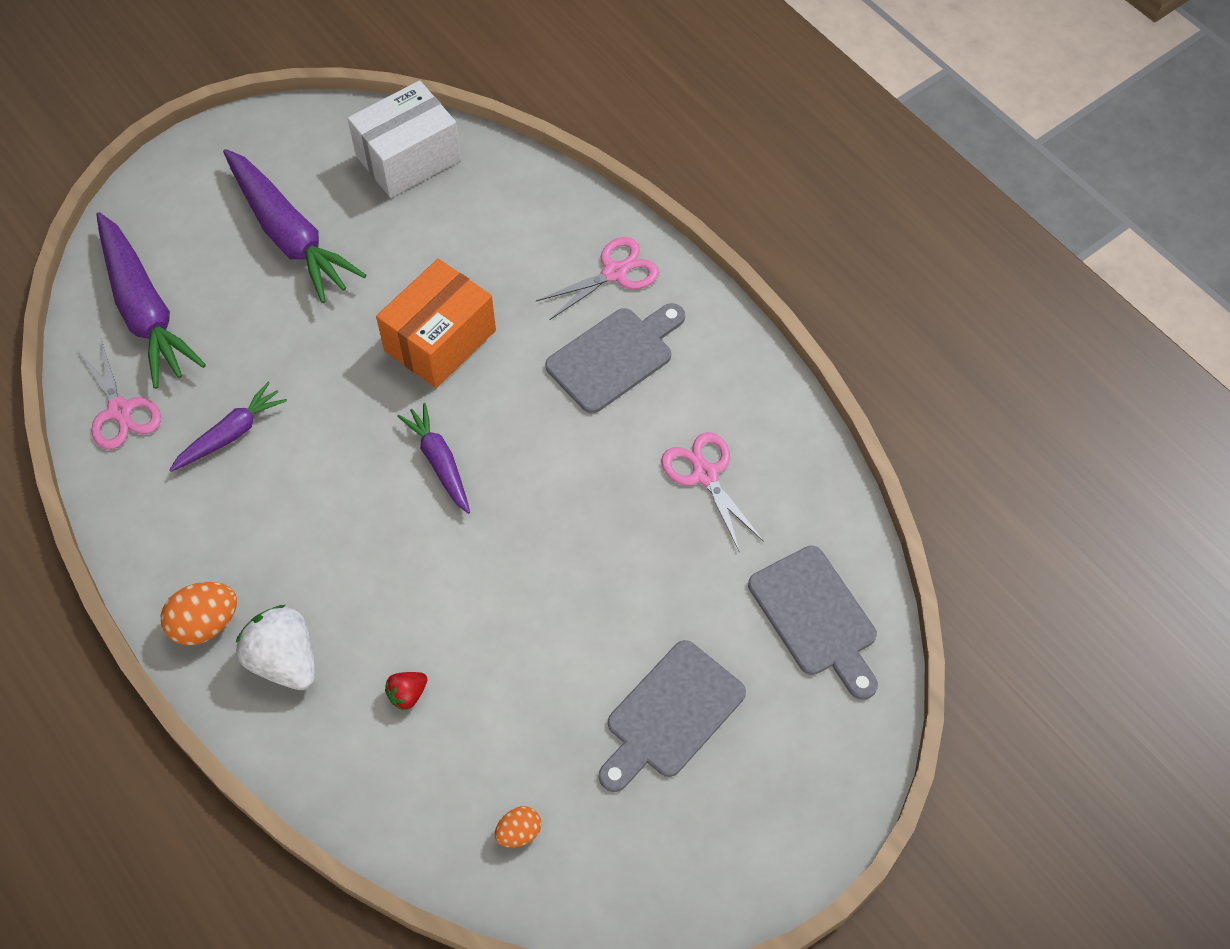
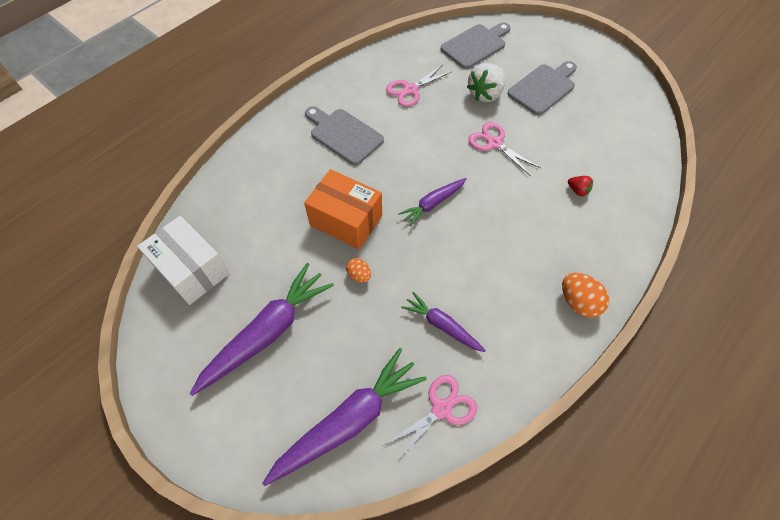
camera: 100 degrees left, 0 degrees up
white strawberry [236,605,316,690] -> white strawberry moved to [467,63,505,102]
orange egg [495,806,541,848] -> orange egg moved to [346,258,371,283]
pink scissors [536,237,659,320] -> pink scissors moved to [468,122,540,176]
grey cutting board [599,640,746,792] -> grey cutting board turned 75 degrees counterclockwise [508,61,577,115]

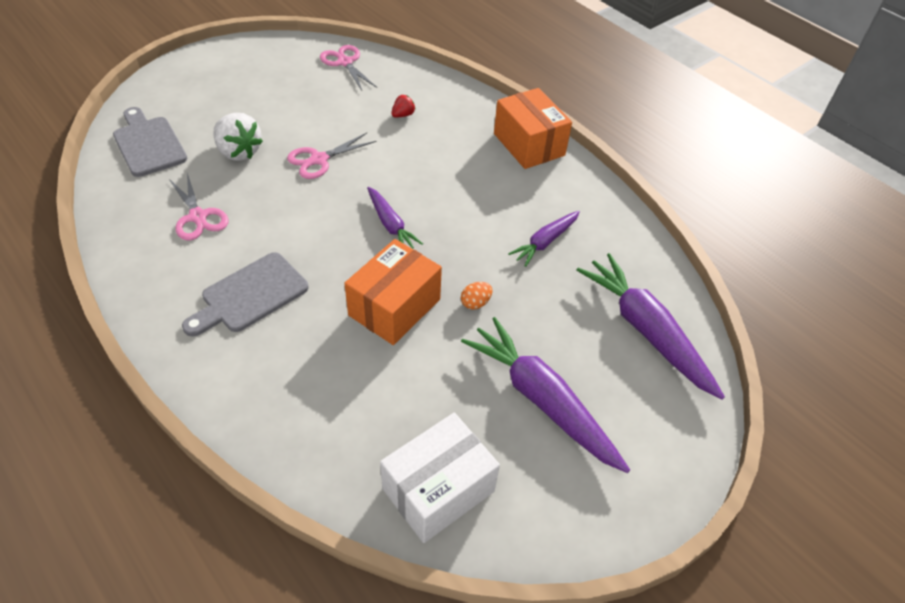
camera: 85 degrees left, 10 degrees down
pink scissors [383,375,477,464] -> pink scissors moved to [320,45,377,90]
grey cutting board [508,61,577,115] -> none
orange egg [562,273,609,318] -> orange box [494,88,572,169]

